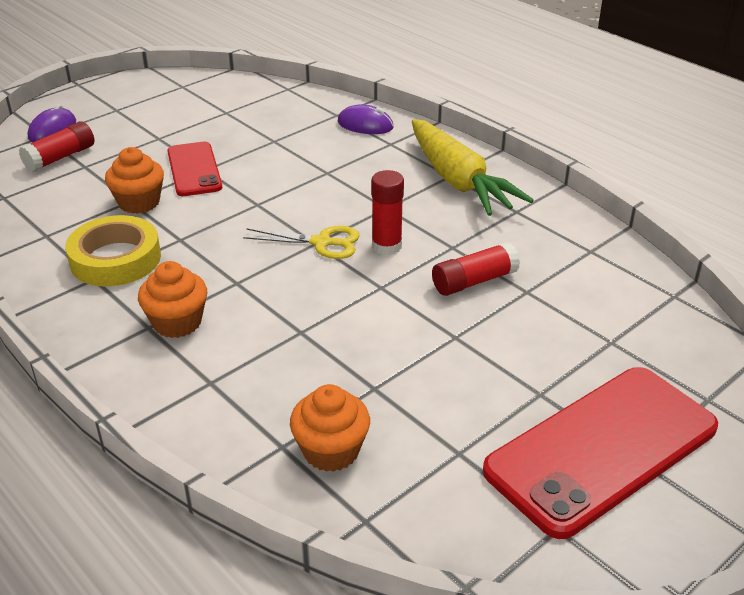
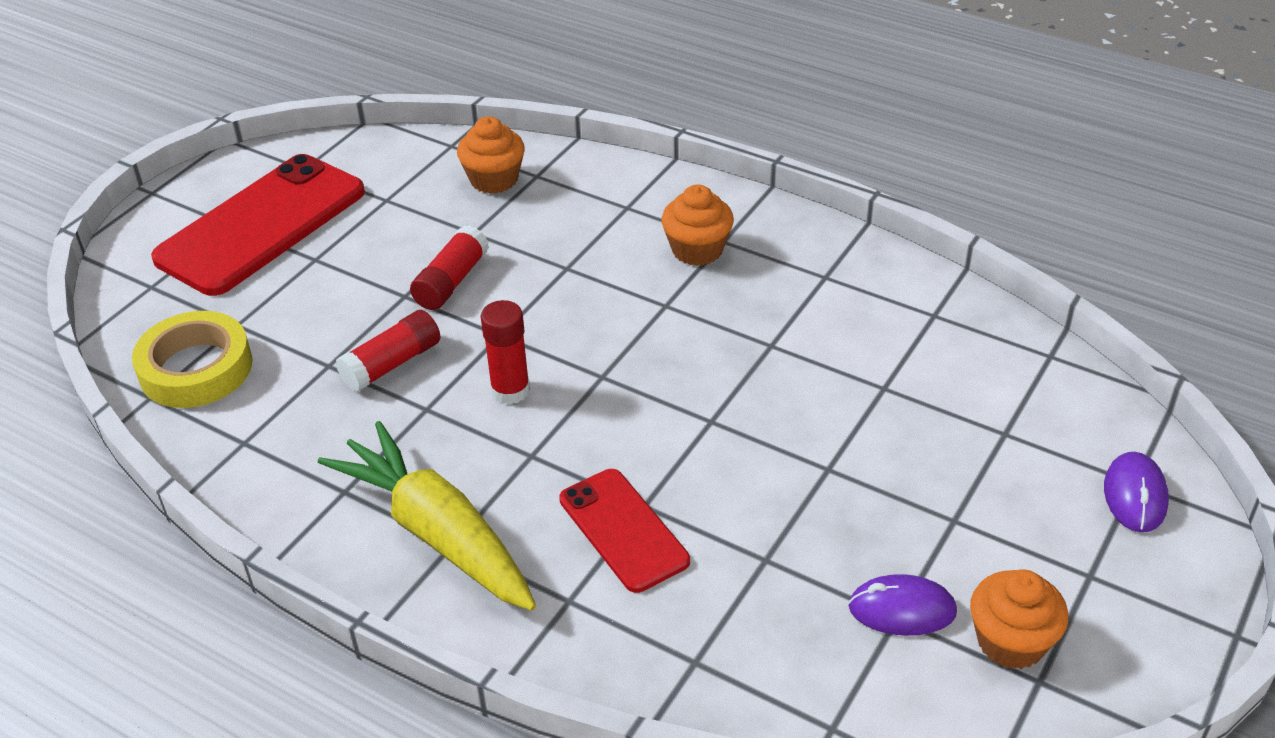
camera: 165 degrees right, 5 degrees up
red glue stick [19,121,94,172] -> red glue stick moved to [410,225,489,310]
yellow tape [65,215,161,286] -> yellow tape moved to [132,311,253,408]
orange cupcake [105,147,164,214] -> orange cupcake moved to [970,569,1068,669]
red phone [167,142,222,196] -> red phone moved to [559,469,690,593]
yellow scissors [243,226,360,259] -> none
purple mouse [338,104,394,134] -> purple mouse moved to [848,574,957,636]

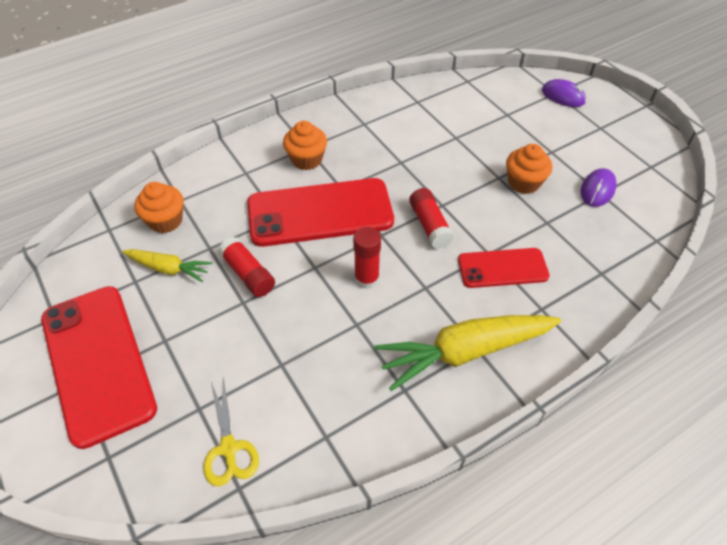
camera: 65 degrees left, 10 degrees up
yellow tape [132,311,253,408] -> yellow scissors [203,378,259,486]
red glue stick [336,310,441,392] -> red glue stick moved to [409,188,454,249]
orange cupcake [970,569,1068,669] -> orange cupcake moved to [506,144,552,194]
none -> yellow carrot [122,249,212,282]
none -> red phone [247,178,394,247]

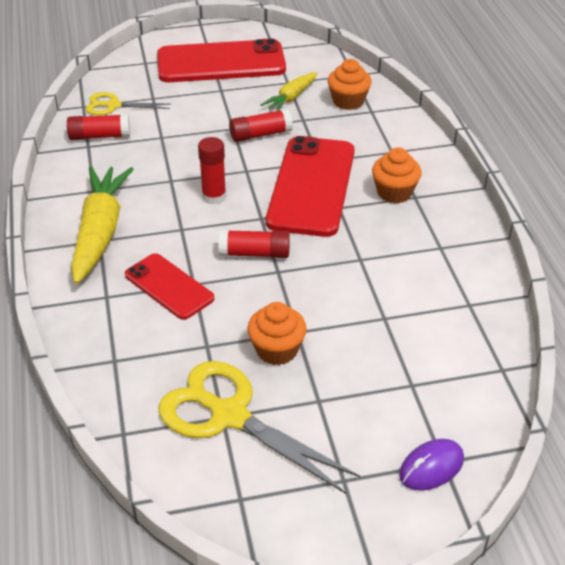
camera: 110 degrees right, 10 degrees down
red phone [458,248,550,288] -> red phone turned 60 degrees counterclockwise [125,253,214,320]
purple mouse [580,168,617,207] -> yellow scissors [158,361,361,494]
none -> red glue stick [67,114,130,140]

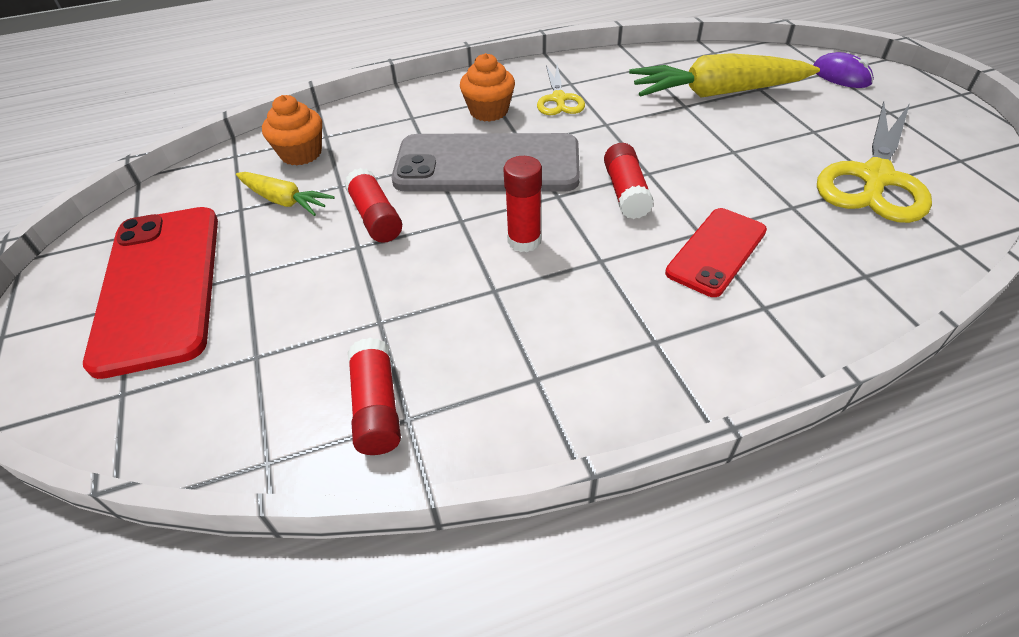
camera: 95 degrees left, 5 degrees up
yellow carrot [71,166,134,284] -> yellow carrot moved to [629,53,820,98]
yellow scissors [86,92,171,116] -> yellow scissors moved to [537,64,585,115]
orange cupcake [247,302,307,365] -> none
red phone [266,136,355,237] -> grey phone [392,133,580,192]

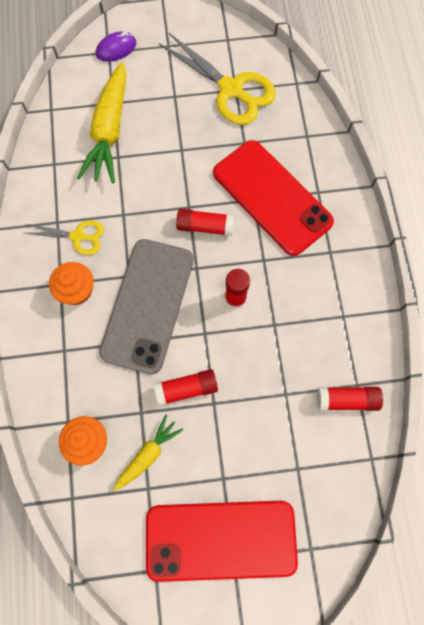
camera: 80 degrees left, 25 degrees up
red phone [665,208,767,297] -> red phone [213,140,334,256], size x1.76

